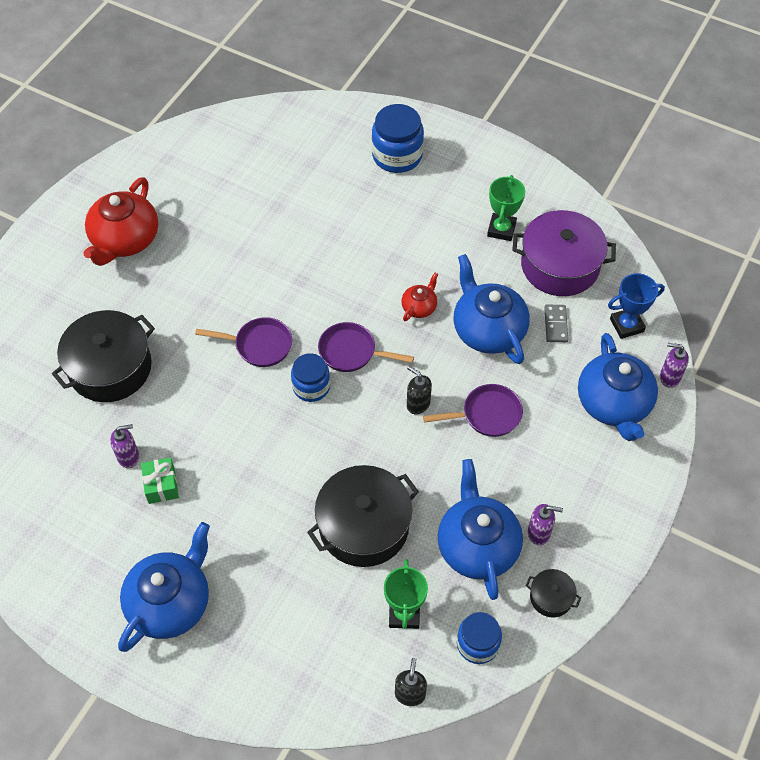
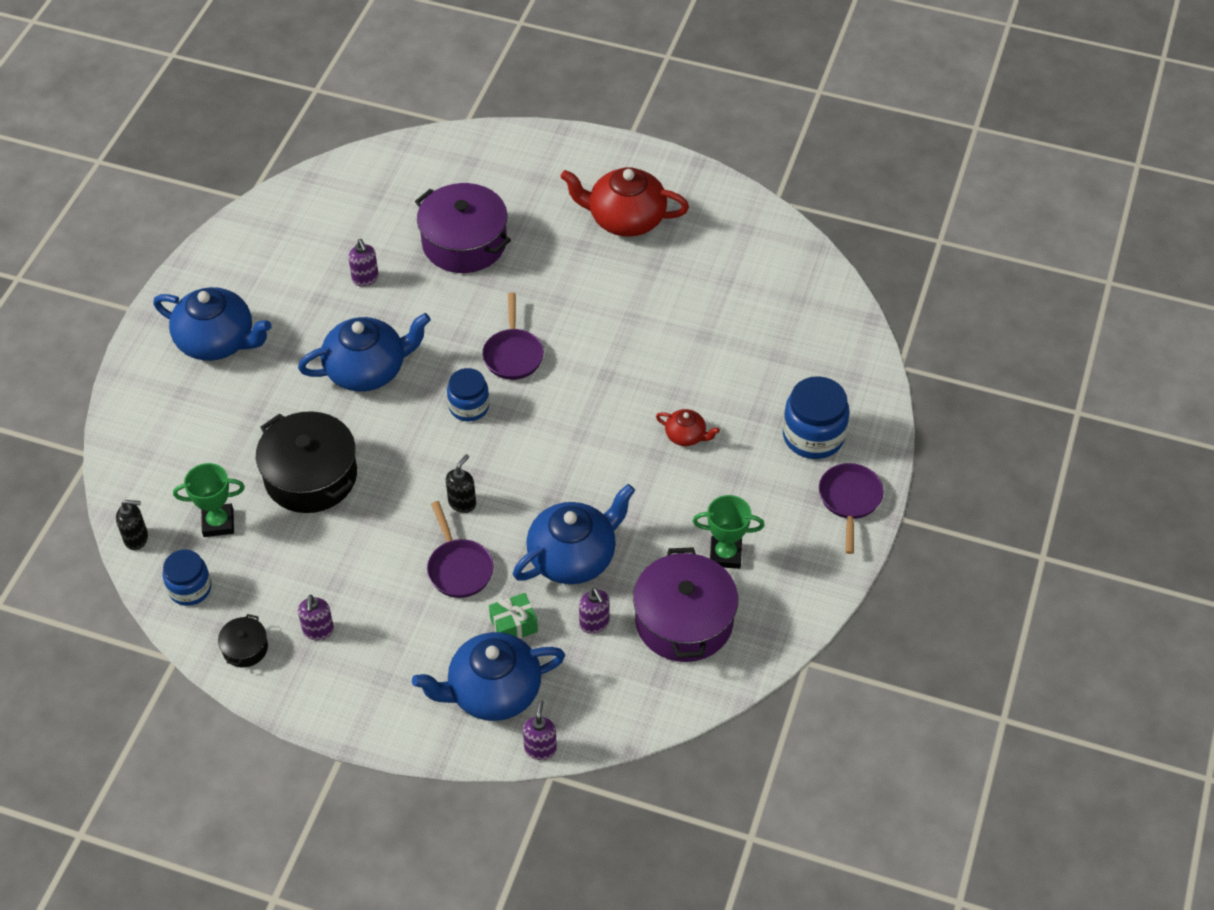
camera: 80 degrees right, 5 degrees down
black pot [52,310,155,402] -> purple pot [415,183,511,273]
green gift [141,458,179,504] -> green gift moved to [489,593,538,639]
purple pan [318,322,414,372] -> purple pan moved to [819,463,884,554]
red teapot [401,273,438,321] -> red teapot moved to [656,409,720,446]
blue teapot [438,459,523,600] -> blue teapot moved to [298,313,431,392]
grey domino [544,305,568,342] -> purple soap dispenser [579,587,610,634]
blue trophy [608,273,665,339] -> none

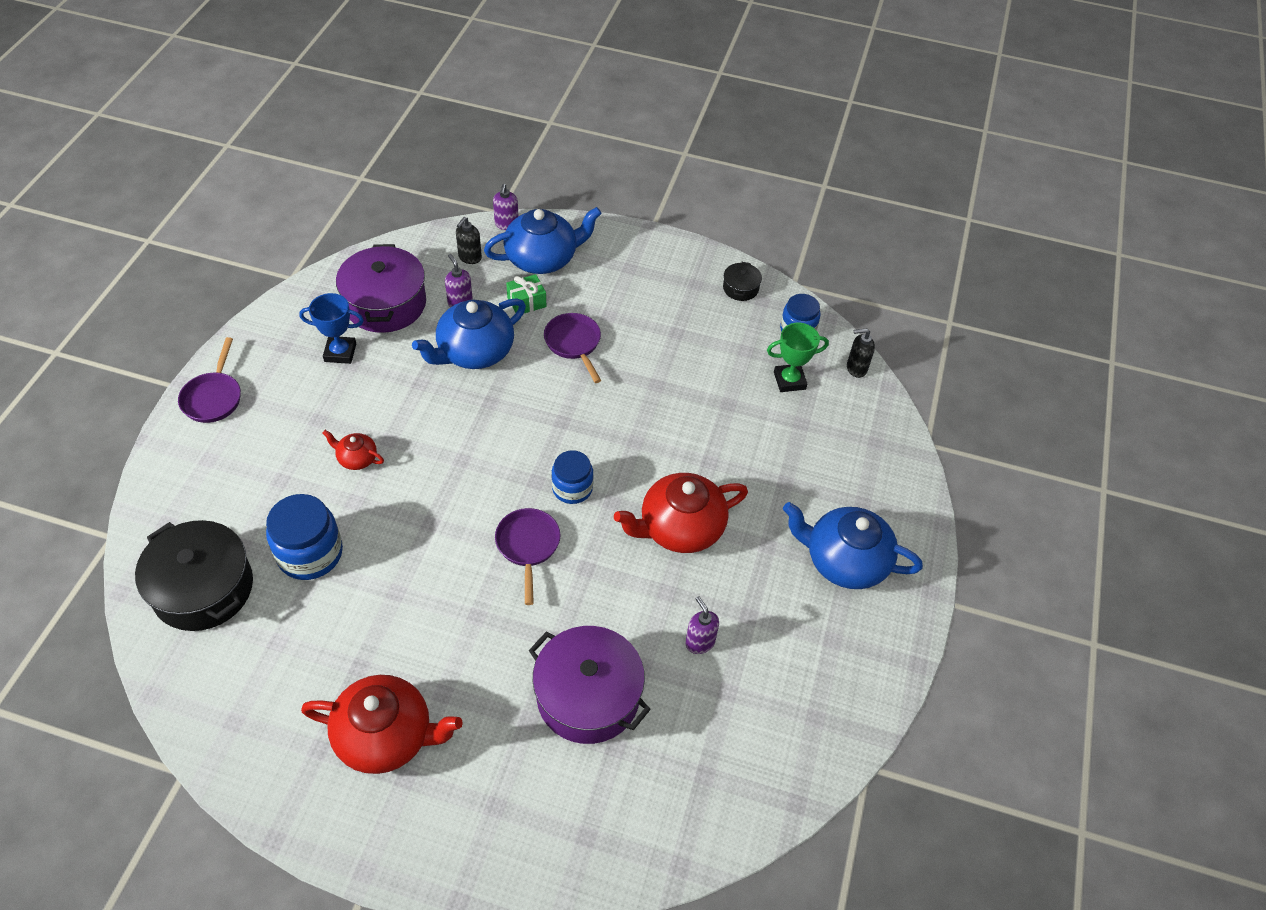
camera: 175 degrees right, 0 degrees up
black pot [256,411,357,513] -> black pot moved to [135,520,253,631]
blue teapot [298,313,431,392] -> red teapot [614,473,748,553]
purple soap dispenser [298,595,334,640] -> none
black soap dispenser [446,454,476,513] -> black soap dispenser moved to [456,217,482,264]
green trophy [693,495,765,569] -> blue trophy [299,293,364,364]
blue jar [783,376,850,459] -> blue jar moved to [266,494,343,580]

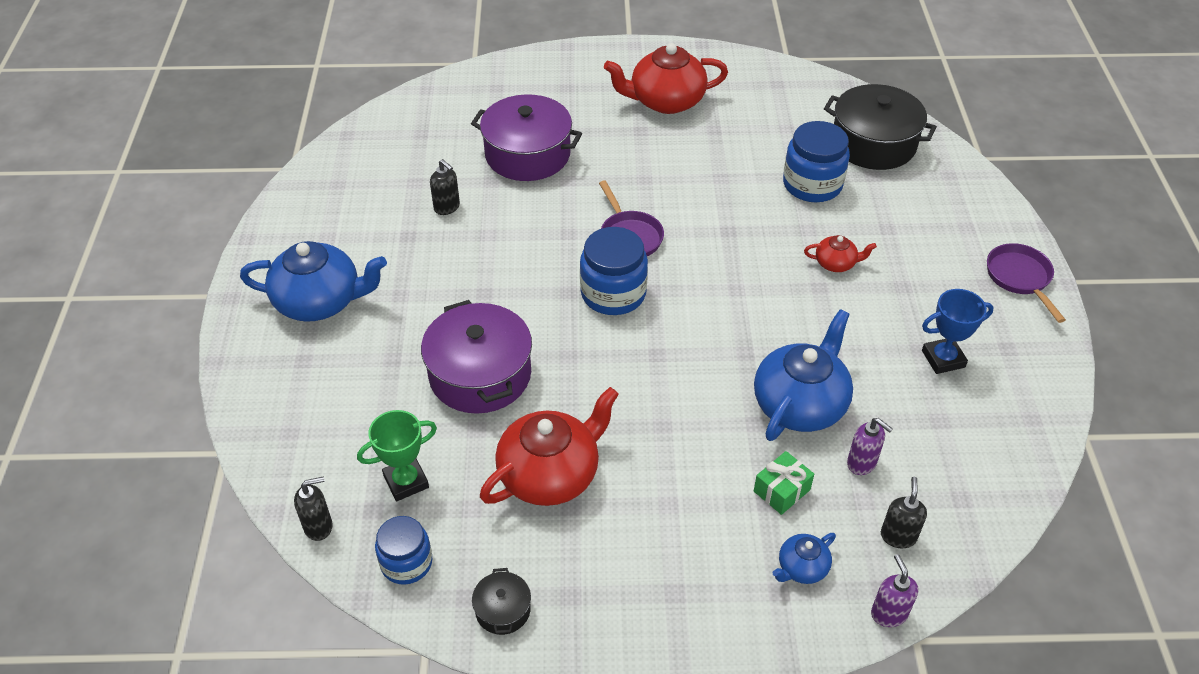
camera: 165 degrees right, 5 degrees down
purple pot [336,244,426,333] -> purple pot moved to [421,300,532,414]
blue teapot [484,207,602,274] -> blue teapot [772,533,836,584], size x0.48
purple pan [544,313,601,383] -> none
blue jar [551,450,594,504] -> blue jar [580,227,648,315], size x1.53
red teapot [614,473,748,553] -> red teapot moved to [480,387,619,506]
purple soap dispenser [685,596,719,654] -> black soap dispenser [430,159,460,215]

